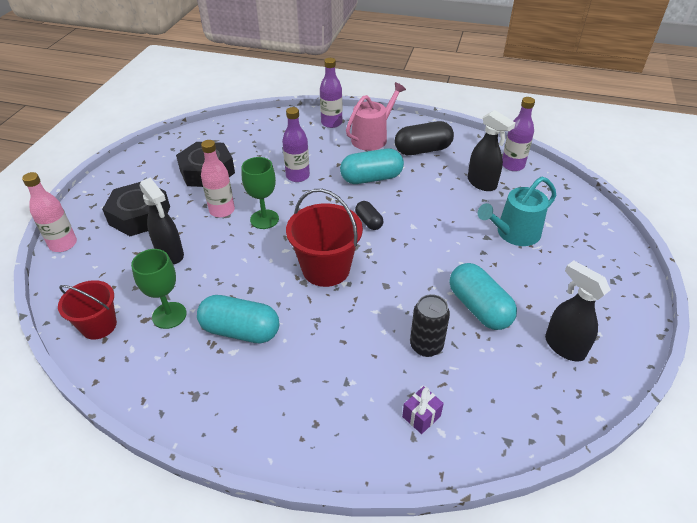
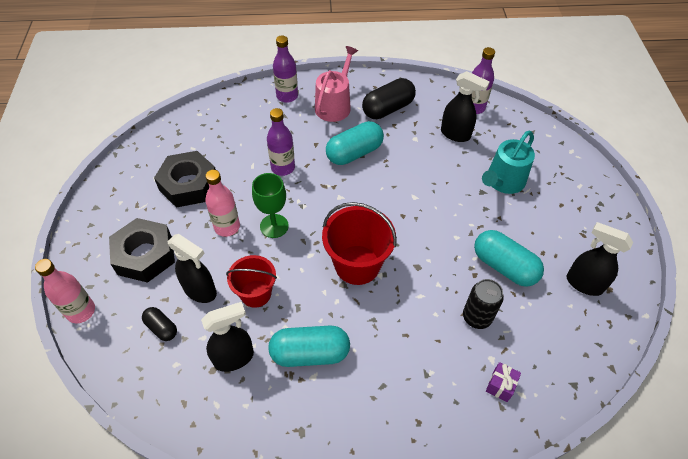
camera: 20 degrees left, 10 degrees up
red bucket [58,280,117,340] -> red bucket moved to [226,255,277,308]
green goblet [131,249,187,329] -> black spray bottle [201,302,254,372]
black capsule [355,201,383,230] -> black capsule moved to [142,307,177,341]

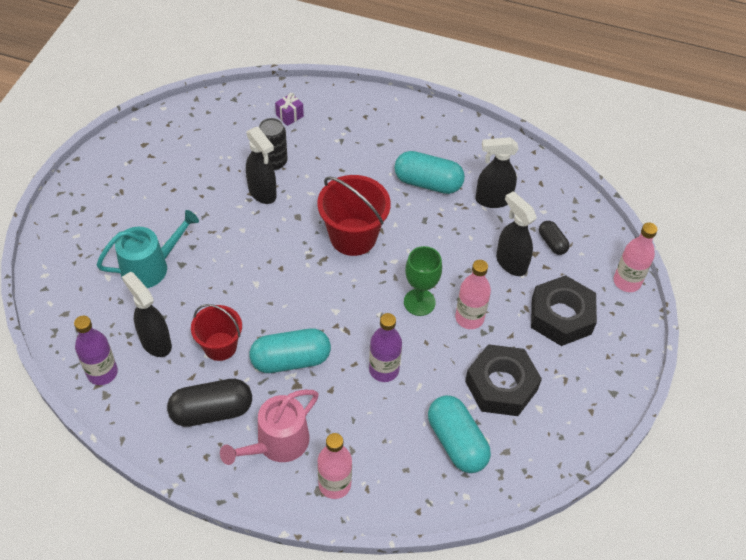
camera: 160 degrees left, 0 degrees up
red bucket [226,255,277,308] -> red bucket moved to [191,304,242,361]
purple bottle [273,36,298,103] -> pink bottle [317,433,352,499]
turquoise capsule [474,230,544,287] -> turquoise capsule moved to [428,395,491,473]
black spray bottle [567,222,633,296] -> black spray bottle moved to [246,127,277,204]

